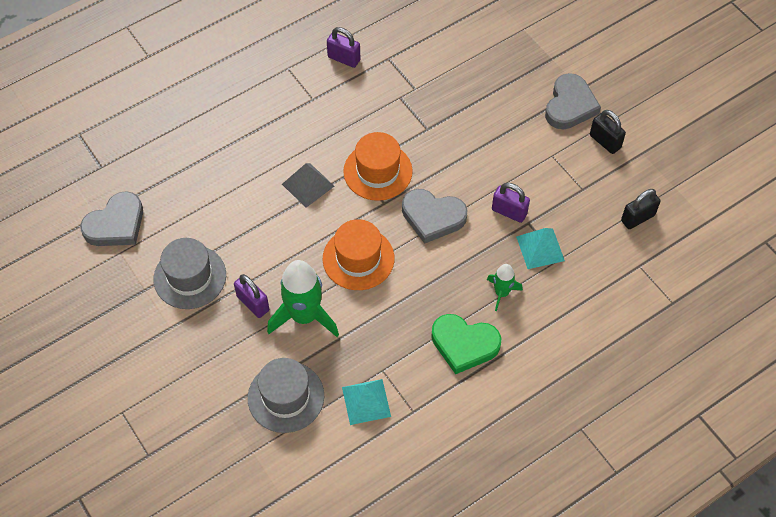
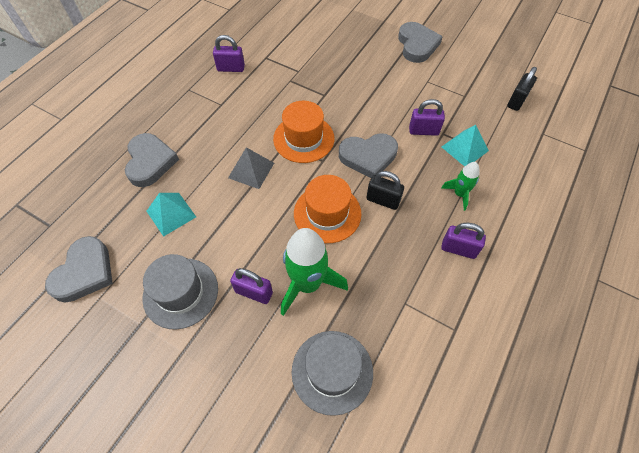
camera: 25 degrees left, 0 degrees up
turquoise pyramid [342,379,391,425] -> turquoise pyramid moved to [147,193,196,237]
green heart [431,314,501,374] -> purple padlock [441,223,486,259]
black padlock [590,110,626,154] -> black padlock moved to [366,171,404,210]
none -> grey heart [125,133,179,187]

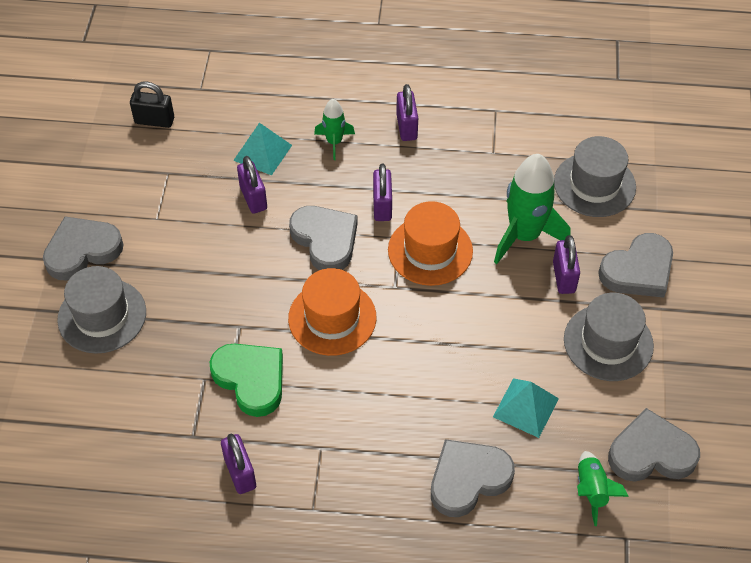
camera: 115 degrees left, 5 degrees down
grey pyramid [228,147,274,189] -> none
black padlock [366,171,404,210] -> purple padlock [373,164,392,221]
none -> grey hat [57,266,146,354]
none -> green heart [210,344,283,417]
none -> green rocket [577,451,629,526]
none -> grey heart [598,233,673,298]

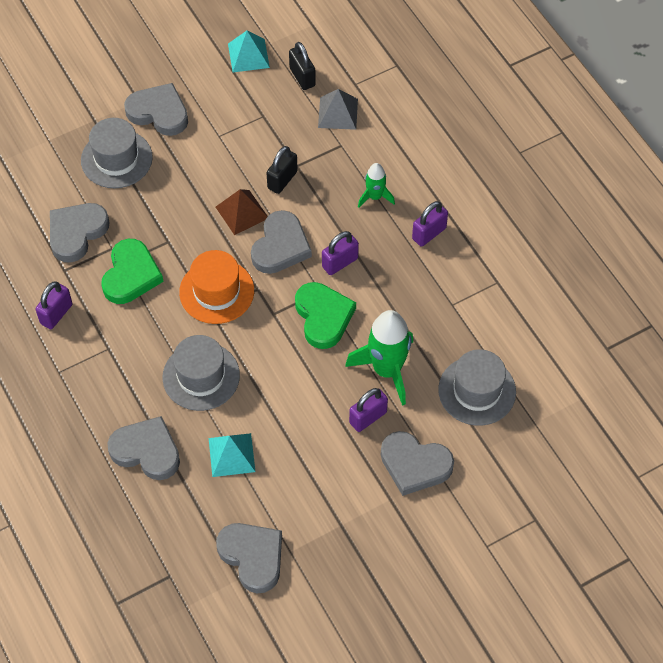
camera: 55 degrees right, 5 degrees up
turquoise pyramid [233,123,292,175] -> turquoise pyramid moved to [228,31,270,72]
purple padlock [237,156,267,214] -> black padlock [266,146,298,194]
orange hat [388,201,473,286] -> green heart [295,282,356,349]
grey hat [564,293,654,381] -> grey hat moved to [162,335,240,411]
green rocket [577,451,629,526] -> none
none -> grey heart [50,203,109,262]
none -> brown pyramid [216,189,268,235]
none -> grey pyramid [318,89,358,130]

